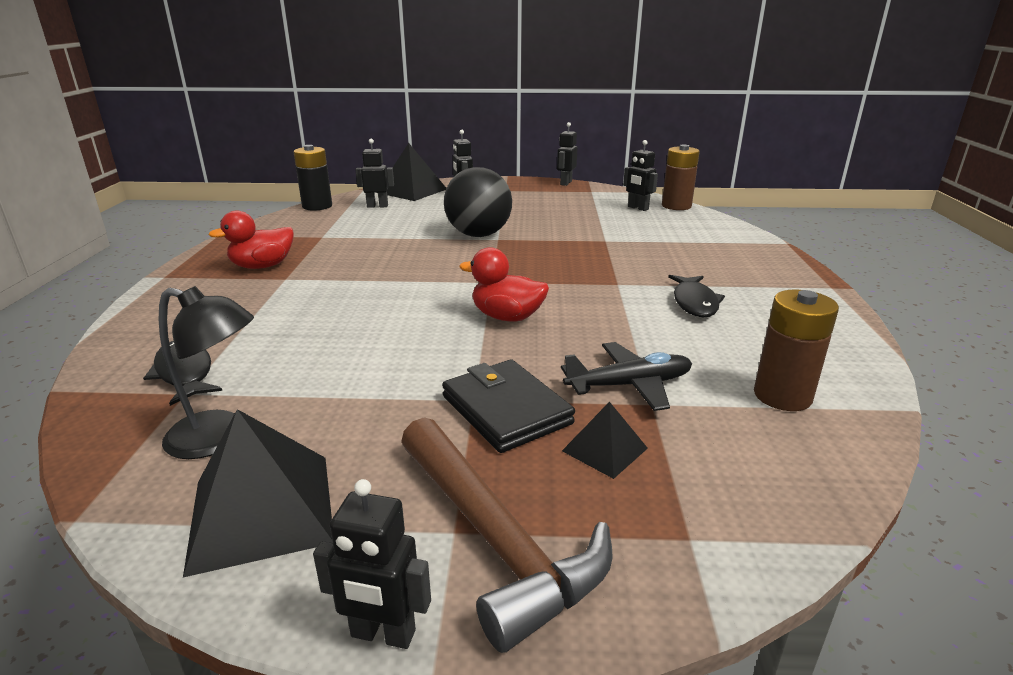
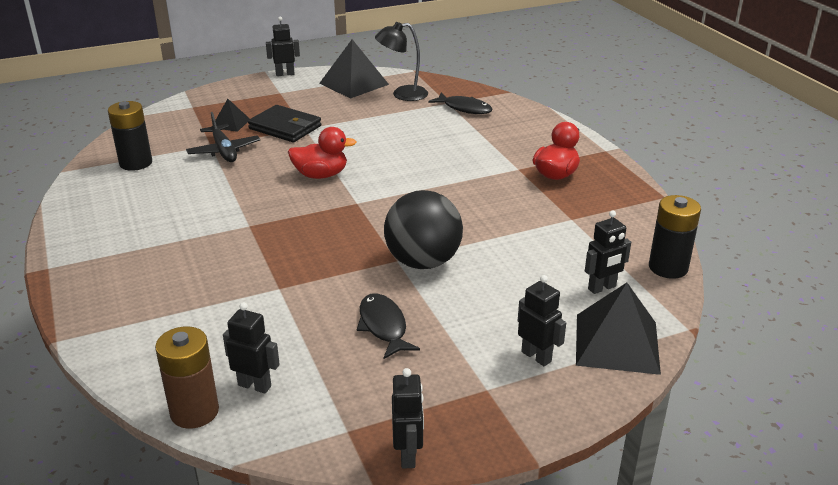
camera: 155 degrees right, 5 degrees up
brown hammer [401,417,613,653] -> none
black plane [561,342,692,411] -> black plane turned 75 degrees counterclockwise [186,112,260,162]
black fish [668,275,725,318] -> black fish moved to [357,293,420,359]
brown battery [754,289,839,411] -> black battery [108,101,152,171]

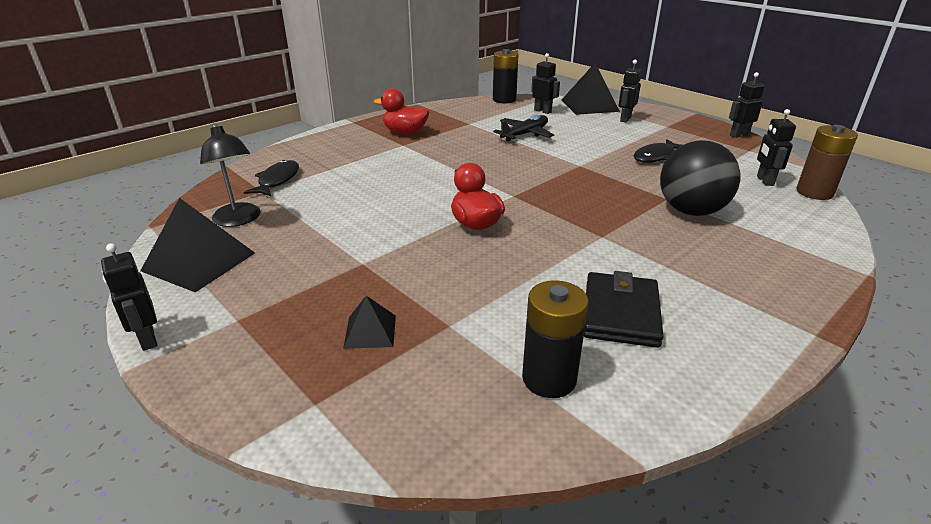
camera: 110 degrees left, 0 degrees up
black plane [186,112,260,162] -> black plane moved to [493,115,554,142]
black wallet [248,105,321,142] -> black wallet moved to [584,271,664,348]
black ball [384,190,463,269] -> black ball moved to [660,140,740,216]

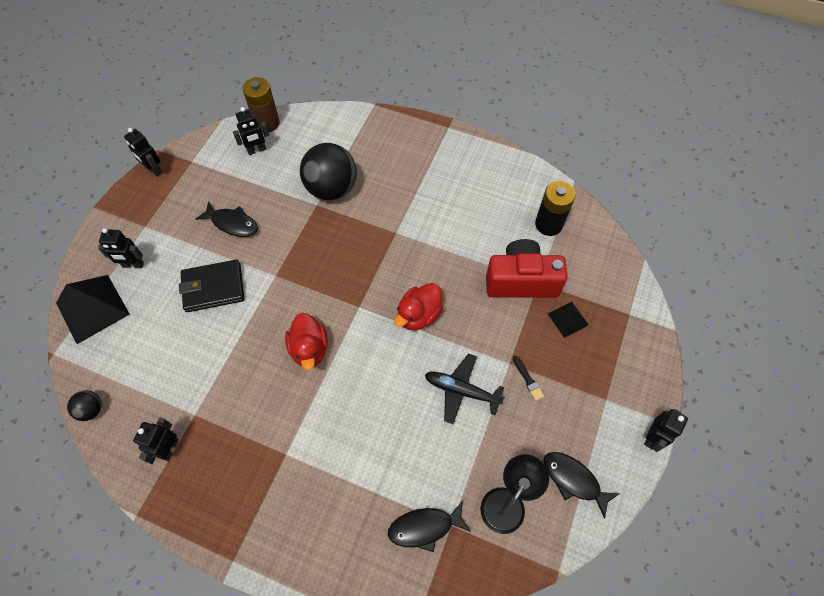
camera: 115 degrees left, 30 degrees up
black pyramid [140,198,255,292] -> black fish [543,452,619,519]
red duck [374,88,429,134] -> red duck moved to [285,313,328,370]
black battery [493,49,519,103] -> black ball [67,390,102,421]
black plane [493,115,554,142] -> black plane moved to [425,353,505,424]
black robot [531,53,560,114] -> black robot moved to [133,418,179,464]
black wallet [584,271,664,348] -> black wallet moved to [179,259,244,312]
none -> red camera [486,239,568,298]
none -> black brush [513,356,544,401]

